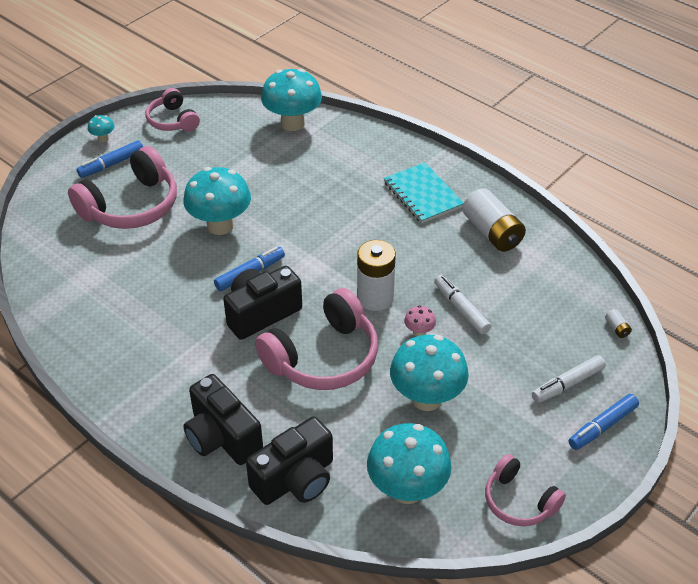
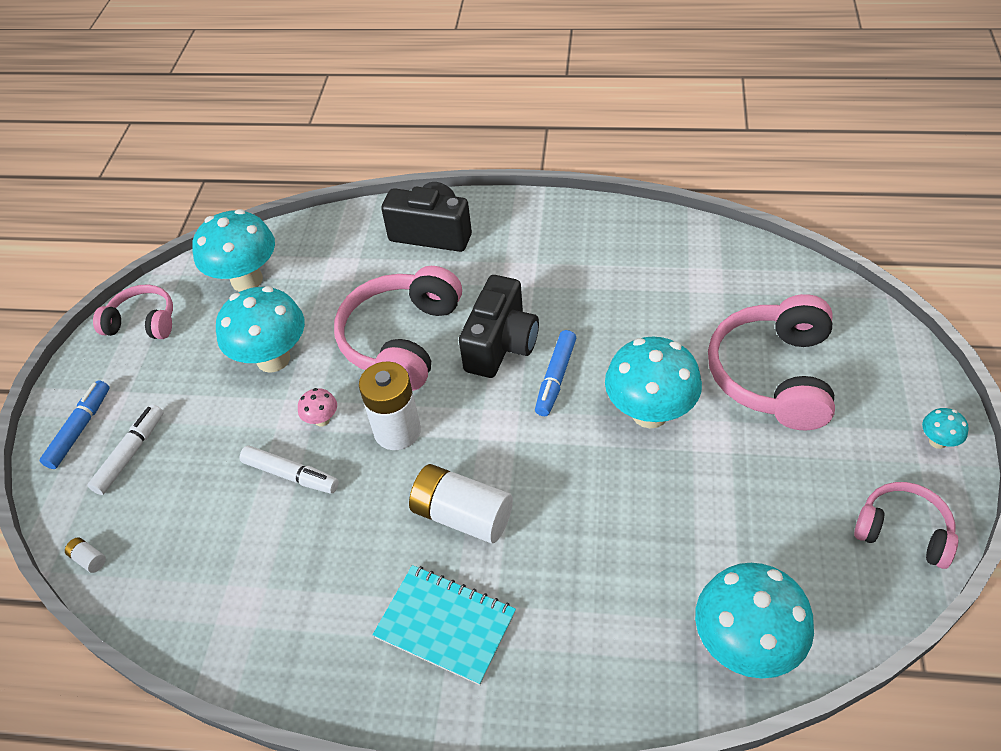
camera: 150 degrees right, 5 degrees up
blue marker [77,140,143,178] -> none
black camera [246,416,333,505] -> none
white battery [462,188,526,252] -> white battery moved to [409,464,513,543]

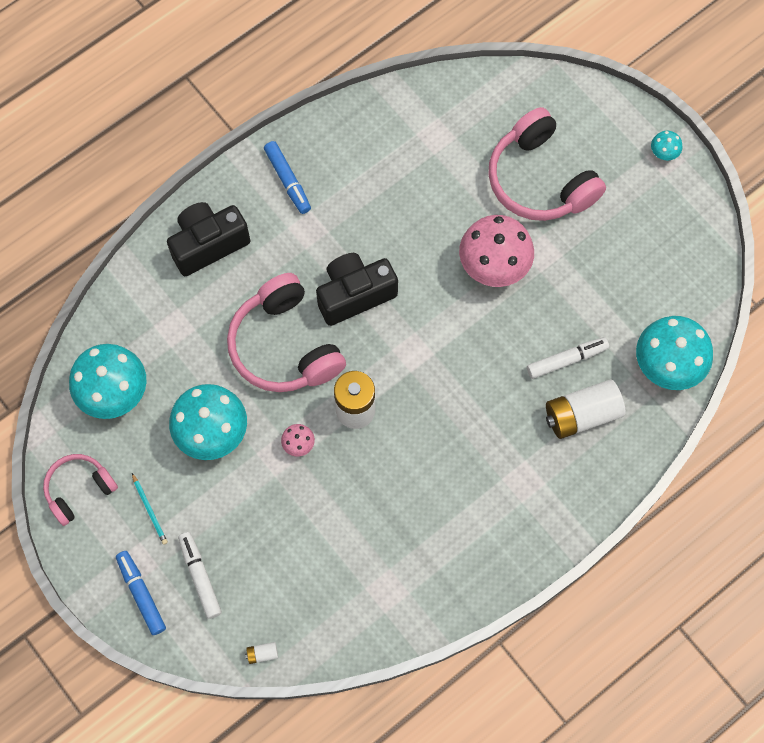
camera: 50 degrees left, 20 degrees up
white marker [239,446,339,494] -> white marker moved to [527,337,609,379]
turquoise notebook [373,565,516,685] -> none
white battery [409,464,513,543] -> white battery moved to [546,379,626,439]
black camera [459,275,539,378] -> black camera turned 90 degrees counterclockwise [316,253,398,326]
blue marker [535,330,576,416] -> blue marker moved to [264,141,311,214]
turquoise mushroom [605,337,702,428] -> pink mushroom [459,215,534,287]
pink headphones [854,482,958,569] -> none
none -> turquoise pencil [132,473,168,545]

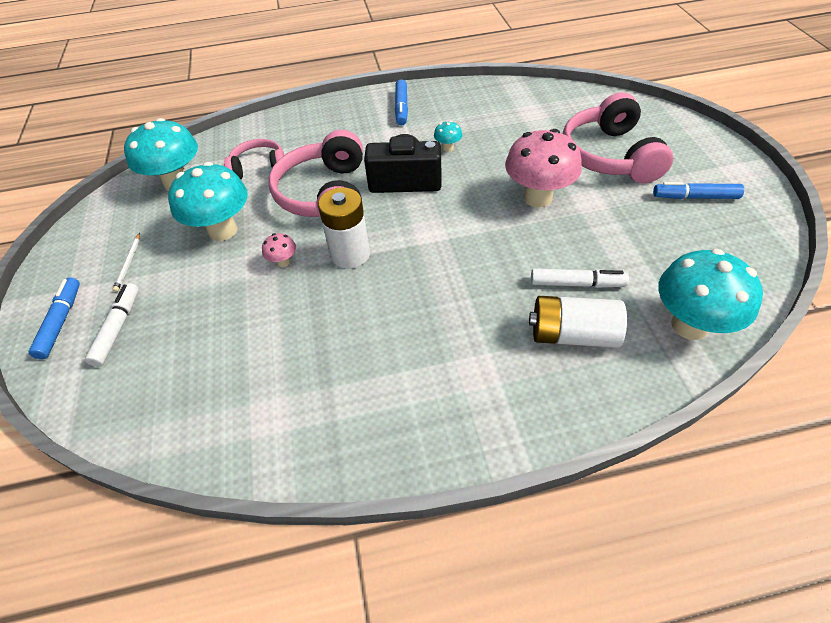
camera: 30 degrees right, 20 degrees down
pink headphones [43,454,118,526] -> pink headphones moved to [224,139,284,179]
turquoise pencil [132,473,168,545] -> white pencil [112,233,140,292]
black camera [167,202,250,276] -> none
white battery [245,642,278,664] -> none
turquoise mushroom [651,131,682,160] -> turquoise mushroom moved to [434,121,462,152]
none -> blue marker [653,182,744,199]

